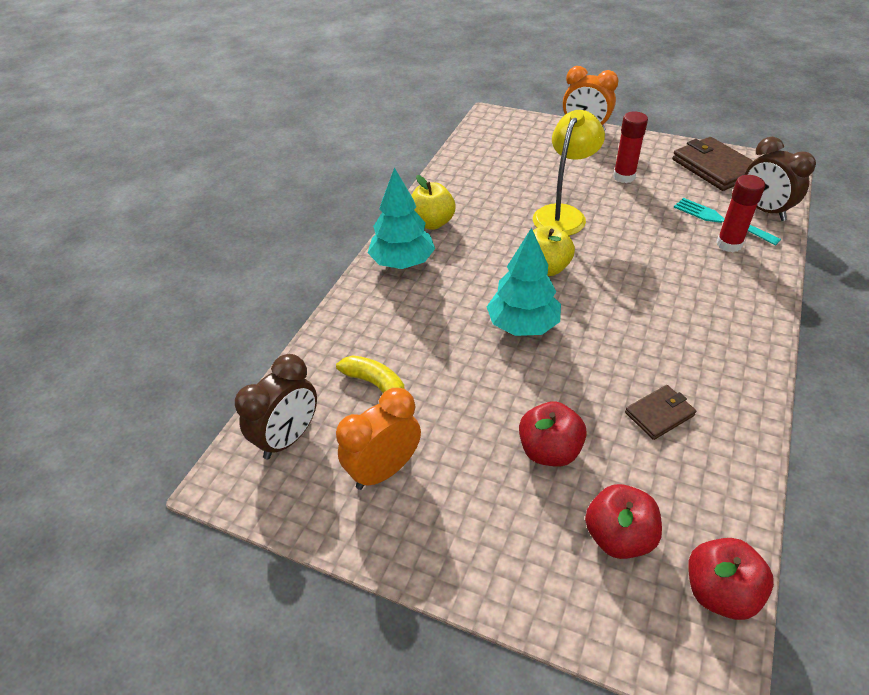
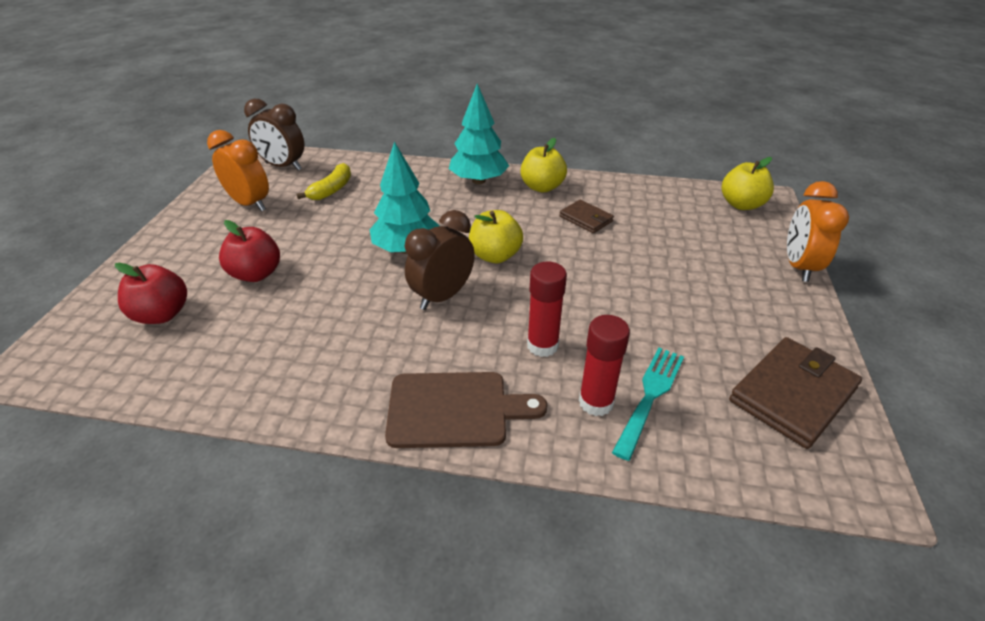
camera: 75 degrees right, 5 degrees down
yellow lamp [533,110,605,236] -> none
red glue stick [613,112,648,183] -> red glue stick moved to [527,262,567,357]
brown wallet [625,385,696,440] -> brown wallet moved to [560,200,614,233]
red apple [688,538,774,620] -> none
brown clock [745,137,816,221] -> brown clock moved to [405,210,475,310]
none -> brown cutting board [385,372,547,448]
none -> yellow apple [722,157,774,210]

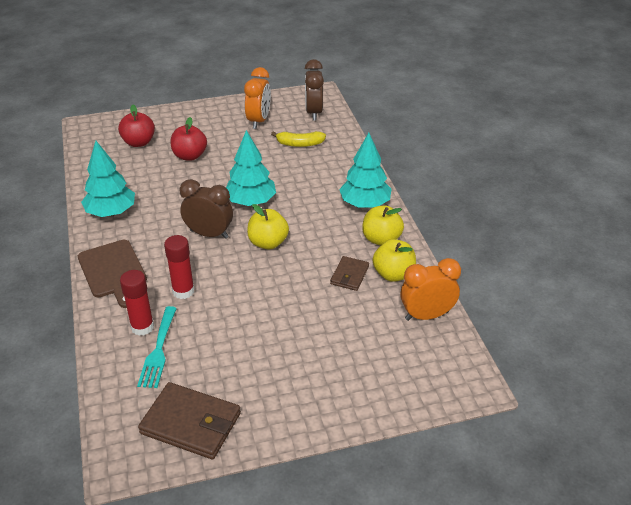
camera: 65 degrees right, 0 degrees up
turquoise fork [612,347,684,461] -> turquoise fork turned 90 degrees clockwise [137,306,177,388]
yellow apple [722,157,774,210] -> yellow apple moved to [373,239,416,282]
orange clock [787,181,849,282] -> orange clock moved to [400,258,461,321]
none -> turquoise tree [81,141,135,217]

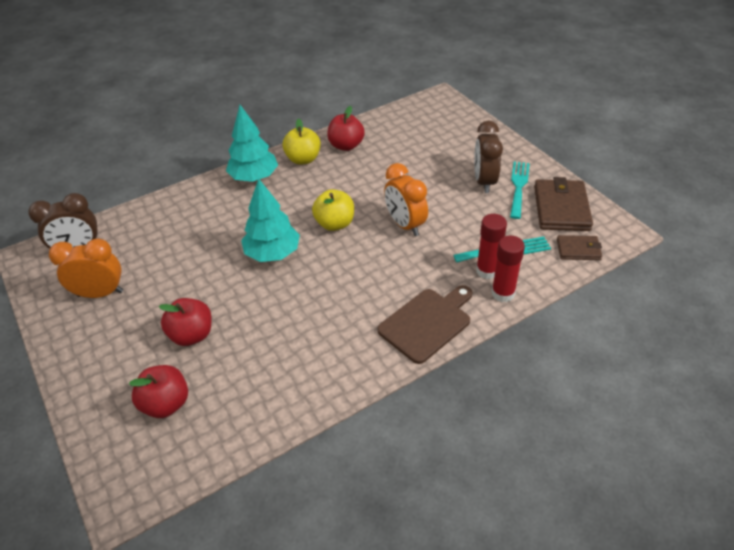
camera: 105 degrees left, 5 degrees up
turquoise tree [81,141,135,217] -> none
red glue stick [164,235,195,299] -> red glue stick moved to [491,236,525,302]
brown clock [180,179,233,239] -> brown clock moved to [474,120,503,193]
yellow banana [271,131,326,147] -> none
brown wallet [330,256,369,291] -> brown wallet moved to [557,235,602,260]
yellow apple [373,239,416,282] -> red apple [327,106,365,151]
orange clock [400,258,461,321] -> orange clock moved to [384,163,428,236]
none -> turquoise fork [510,162,530,219]

